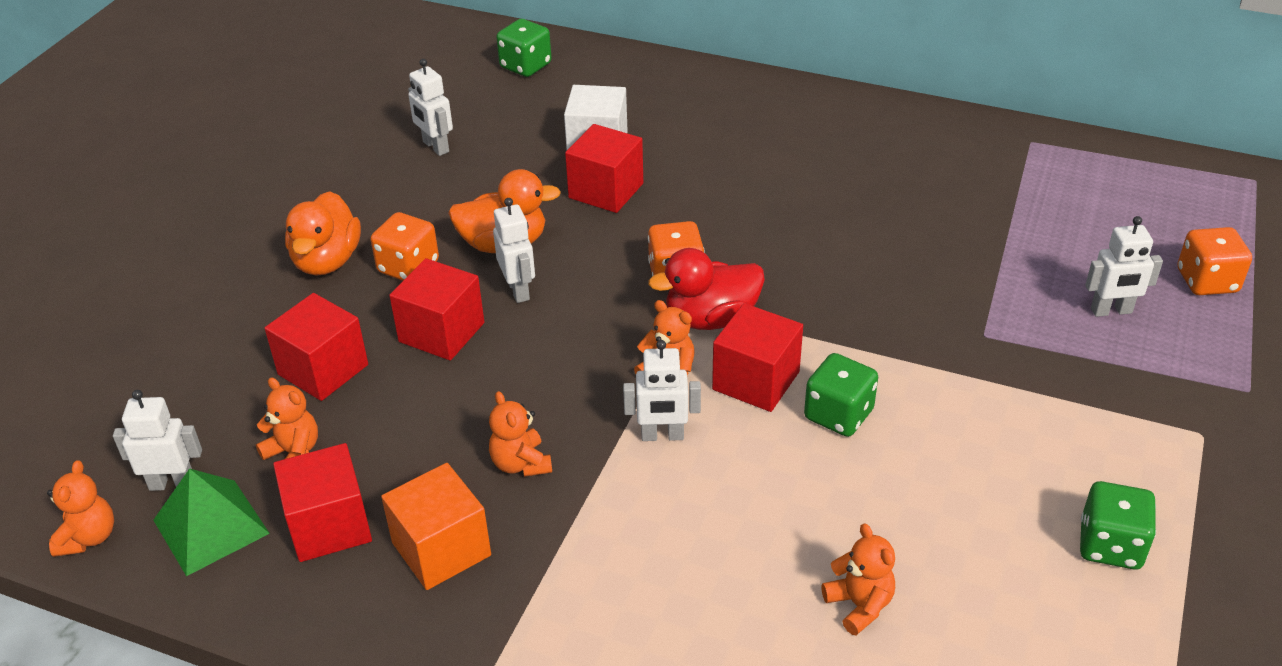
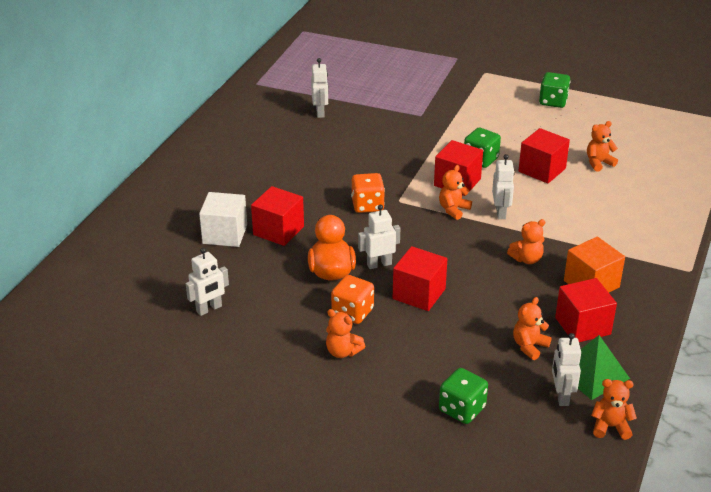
camera: 90 degrees left, 5 degrees down
red cube [264,293,368,401] -> red cube moved to [518,128,570,183]
orange duck [285,191,361,276] -> orange teddy bear [326,309,366,358]
green dice [496,19,552,77] -> green dice moved to [439,368,488,424]
red duck [648,248,765,330] -> none
white robot [1085,216,1163,317] -> white robot moved to [311,58,328,118]
orange dice [1178,227,1252,295] -> none

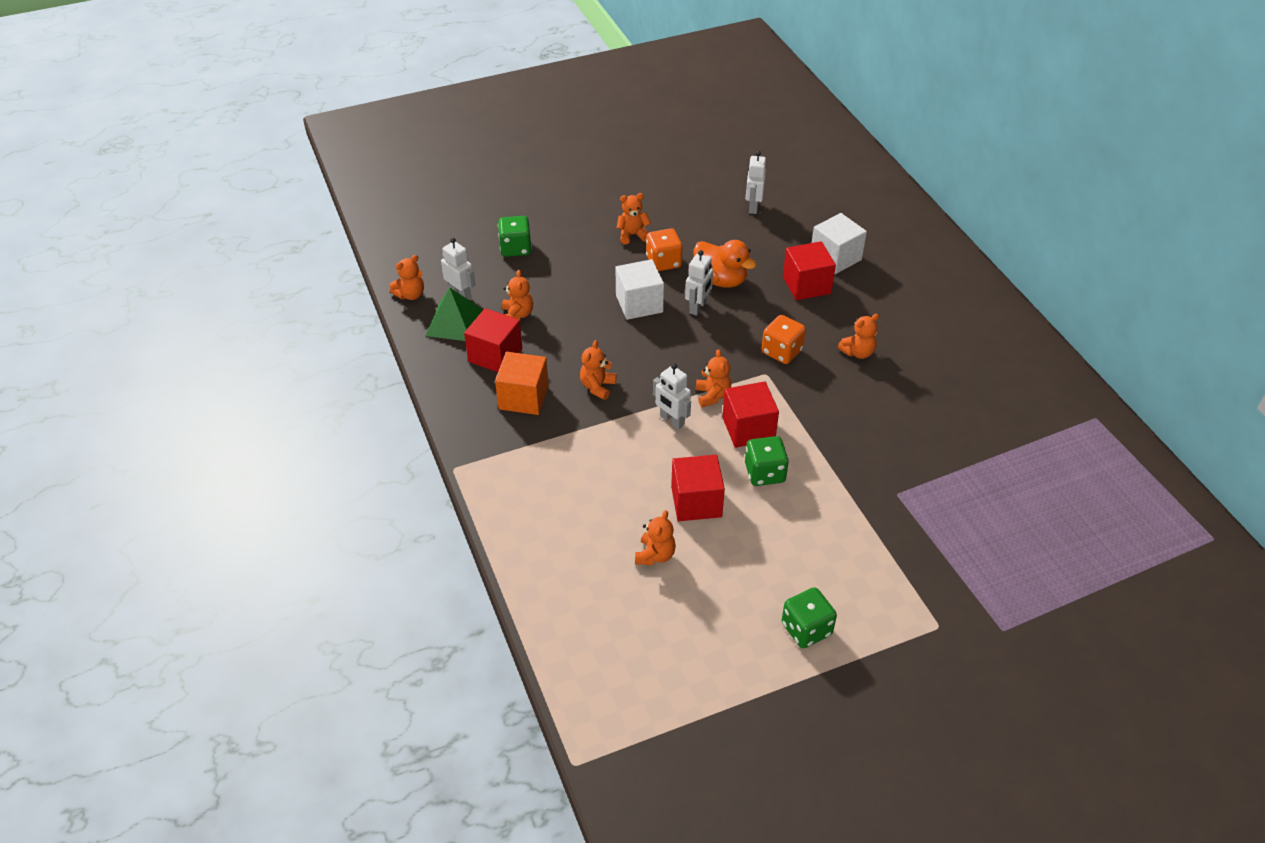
camera: 135 degrees right, 10 degrees up
white robot [311,58,328,118] -> none
red cube [393,246,447,311] -> white cube [615,259,664,320]
none -> orange teddy bear [838,314,879,359]

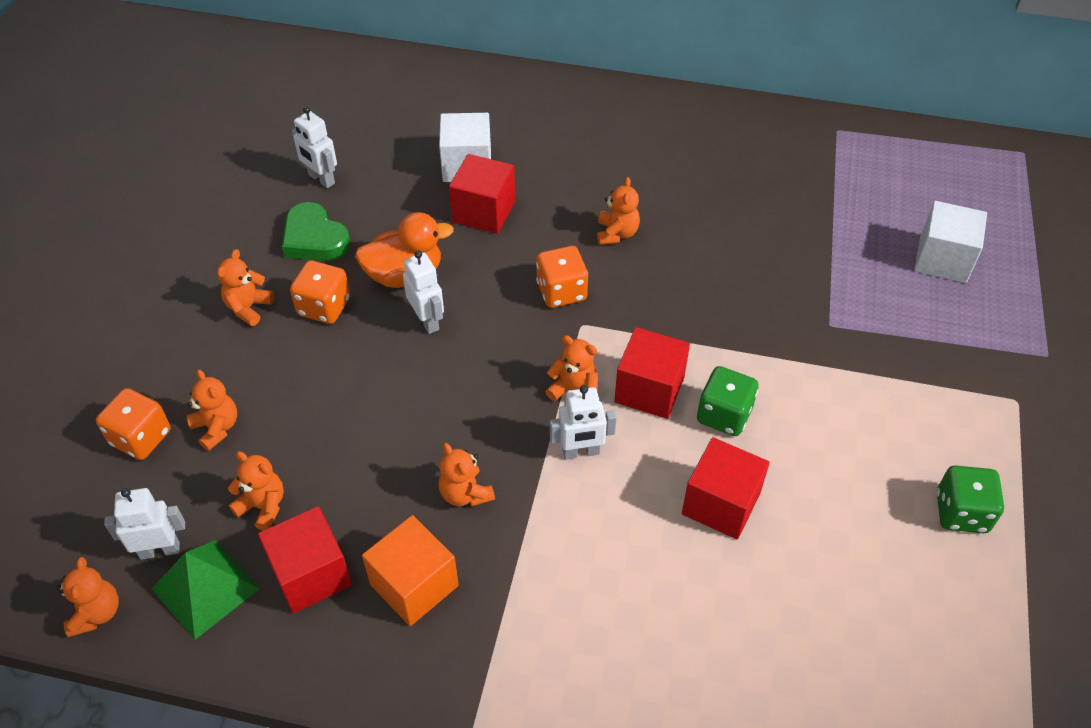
camera: 55 degrees left, 5 degrees up
green dice [498,216,532,257] -> orange dice [96,388,170,460]
white cube [615,259,664,320] -> white cube moved to [914,201,987,283]
orange teddy bear [635,510,676,565] -> orange teddy bear moved to [186,370,237,451]
none -> green heart [282,202,350,261]

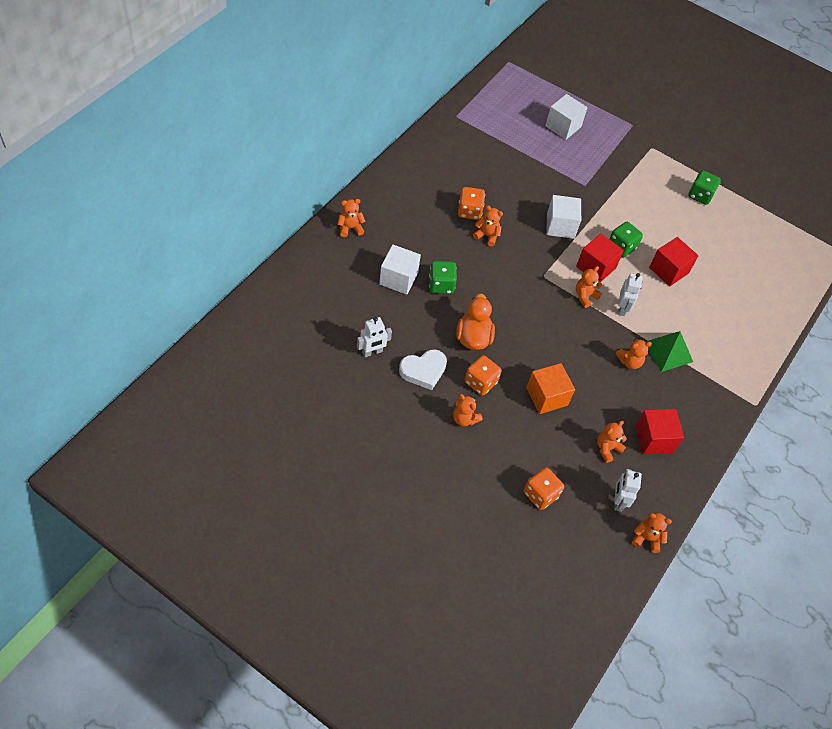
camera: 75 degrees left, 5 degrees up
green pyramid [151,540,260,640] -> green pyramid moved to [645,331,693,372]
orange teddy bear [186,370,237,451] -> orange teddy bear moved to [337,199,365,237]
green heart [282,202,350,261] -> white heart [399,349,447,390]
orange cube [362,515,459,626] -> orange cube moved to [526,363,575,414]
white robot [403,251,444,334] -> none
red cube [449,154,515,234] -> green dice [429,261,457,294]
orange dice [536,246,588,308] -> orange dice moved to [458,187,485,220]
none -> white cube [546,195,581,239]

